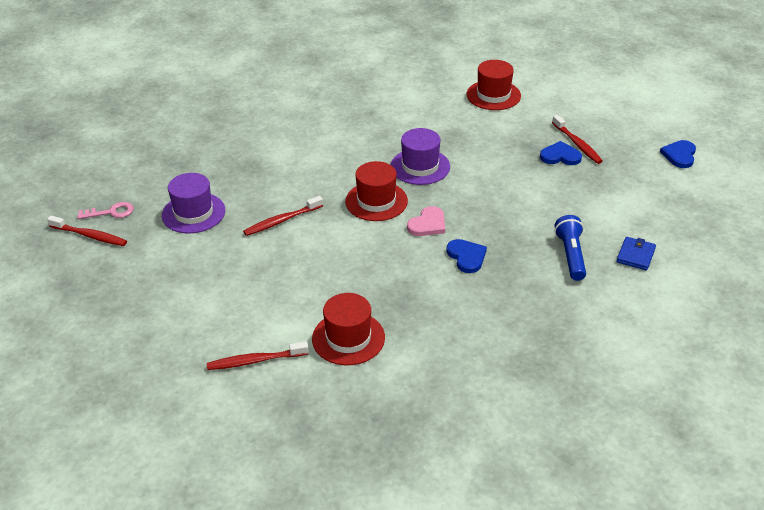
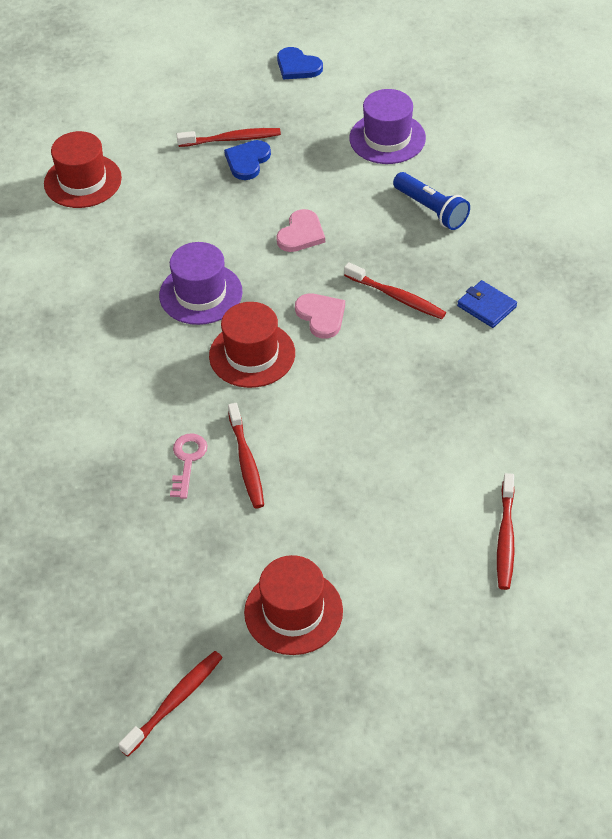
camera: 70 degrees left, 10 degrees up
pink key [77,202,134,219] -> pink key moved to [170,433,208,499]
purple hat [162,173,225,233] -> purple hat moved to [349,89,426,164]
red hat [312,293,385,365] -> red hat moved to [244,555,343,655]
blue heart [446,239,487,273] -> red toothbrush [344,262,446,319]
blue flashlight [554,215,586,281] -> blue flashlight turned 150 degrees counterclockwise [393,172,470,230]
blue wallet [616,237,656,270] -> blue wallet moved to [457,280,517,328]
none -> pink heart [276,209,325,252]

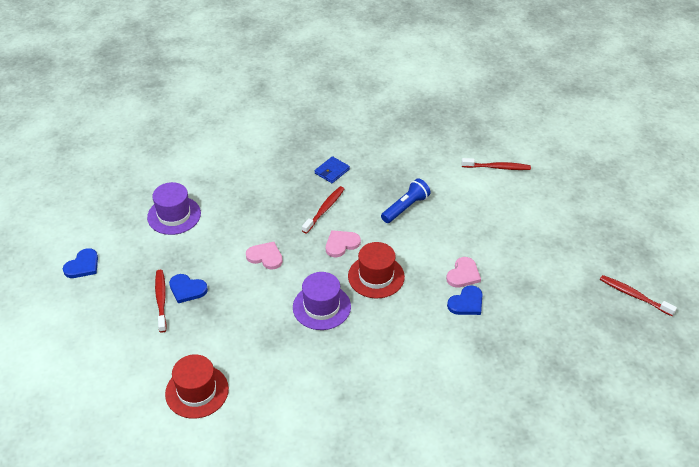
camera: 95 degrees left, 5 degrees down
pink key [170,433,208,499] -> blue heart [447,285,483,315]
red toothbrush [228,403,264,508] -> pink heart [446,257,481,288]
red hat [244,555,343,655] -> none
blue flashlight [393,172,470,230] -> blue flashlight moved to [381,179,431,223]

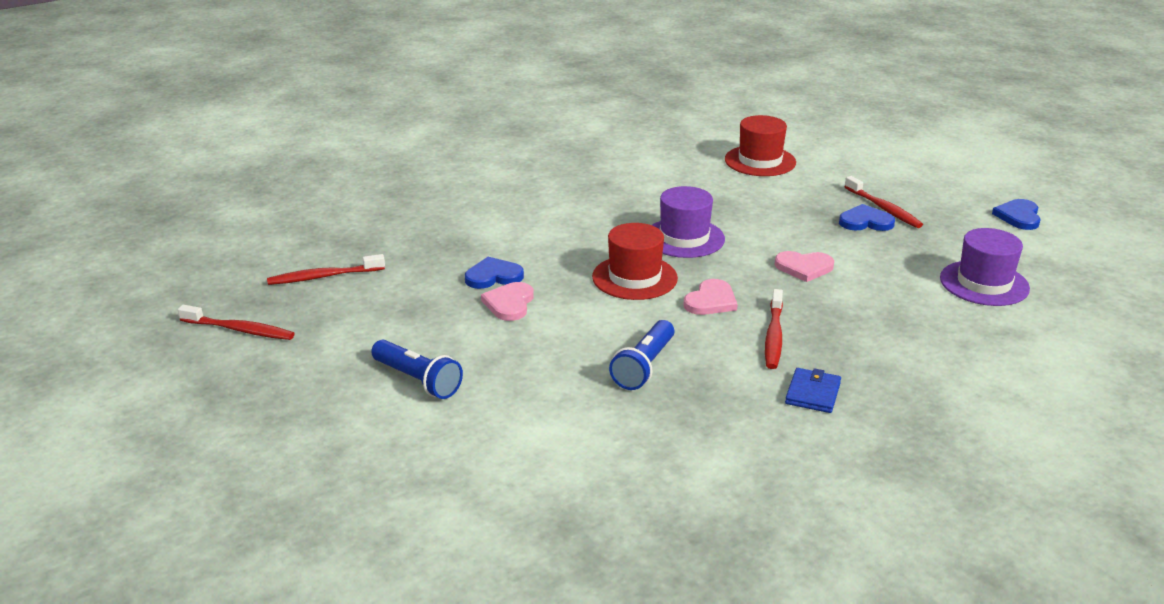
camera: 160 degrees right, 15 degrees down
blue heart [447,285,483,315] -> blue heart turned 45 degrees clockwise [465,257,524,289]
red toothbrush [462,158,531,170] -> red toothbrush moved to [267,254,385,285]
none -> blue flashlight [371,340,463,399]

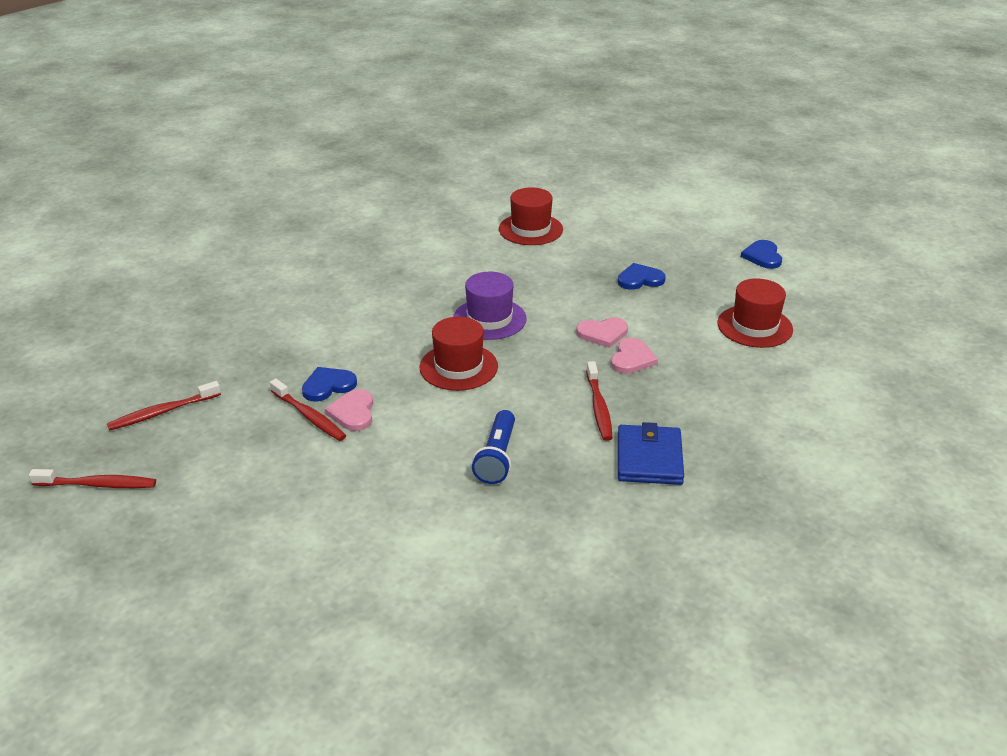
camera: 15 degrees left, 5 degrees up
blue flashlight [371,340,463,399] -> none
pink heart [684,279,738,315] -> pink heart moved to [611,338,658,374]
blue wallet [785,368,841,413] -> blue wallet [618,422,684,485], size x1.55
red toothbrush [844,176,923,228] -> red toothbrush moved to [269,379,346,441]
purple hat [940,228,1030,306] -> red hat [717,278,793,348]

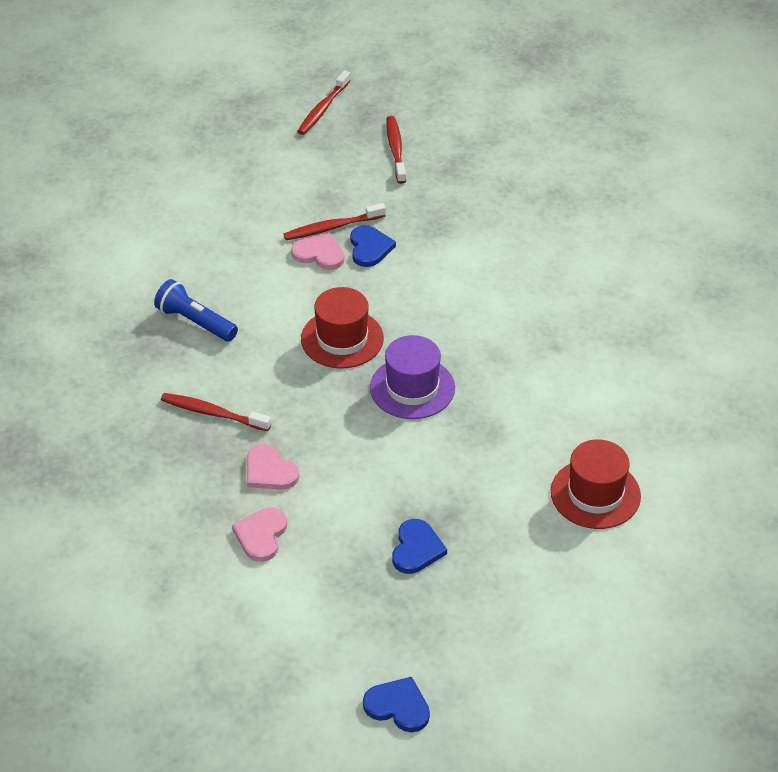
camera: 115 degrees right, 10 degrees up
pink heart [576,317,628,348] -> pink heart moved to [232,508,287,562]
blue wallet [618,422,684,485] -> none
red hat [717,278,793,348] -> none

